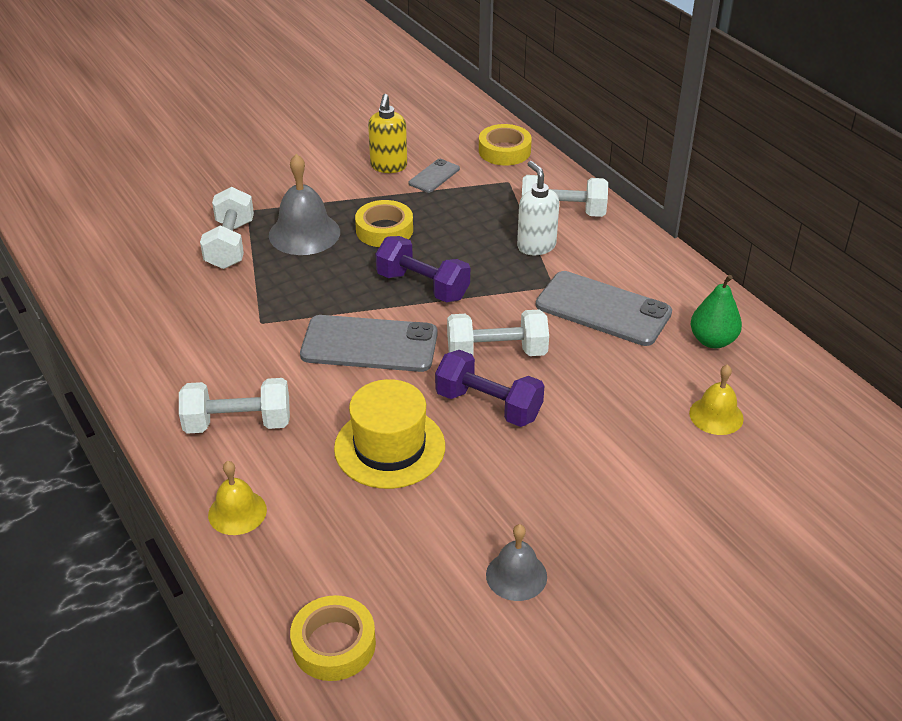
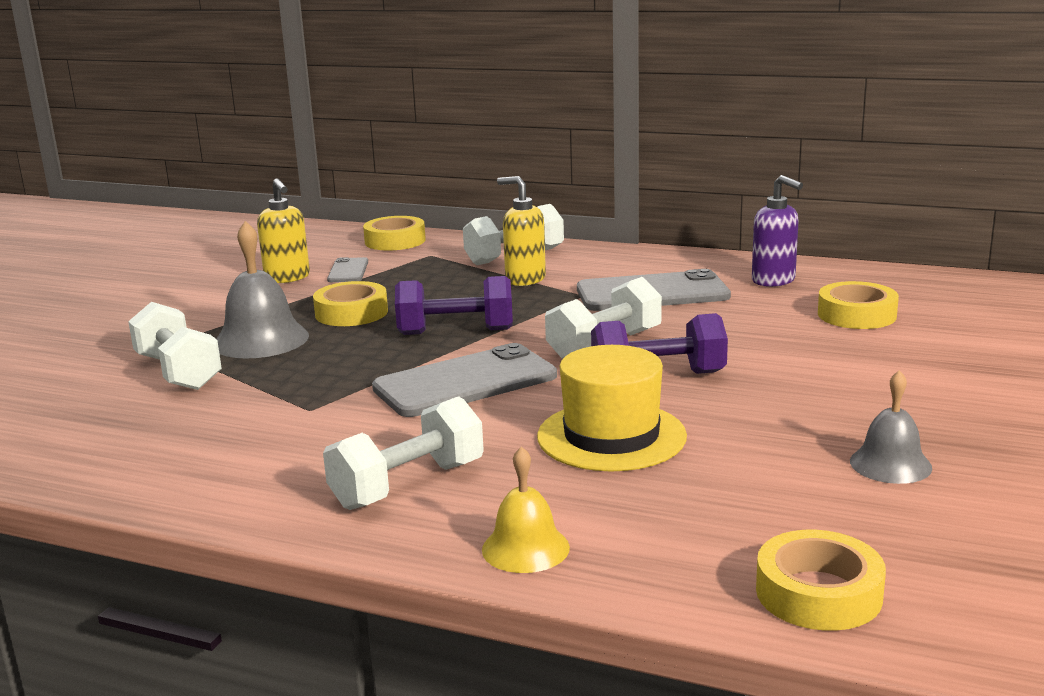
camera: 35 degrees left, 20 degrees down
white soap dispenser [517,161,559,255] -> yellow soap dispenser [497,176,546,286]
yellow bell [689,364,744,435] -> yellow tape [818,281,899,329]
green pear [691,275,742,348] -> purple soap dispenser [752,175,803,287]

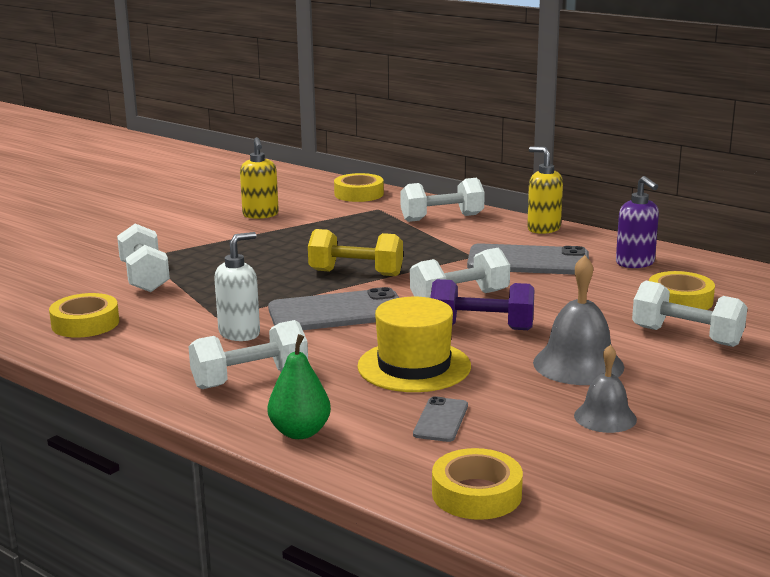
camera: 15 degrees right, 0 degrees up
grey bell [216,221,309,359] -> grey bell moved to [533,255,624,385]
yellow tape [313,281,388,326] -> yellow tape moved to [49,293,119,338]
grey phone [327,257,368,282] -> grey phone moved to [413,396,468,442]
purple dumbbell [395,276,513,335] -> yellow dumbbell [308,229,403,276]
yellow bell [482,446,570,573] -> green pear [268,334,331,439]
yellow soap dispenser [497,176,546,286] -> yellow soap dispenser moved to [527,146,563,234]
none -> white soap dispenser [214,232,260,341]
none -> white dumbbell [632,281,747,347]

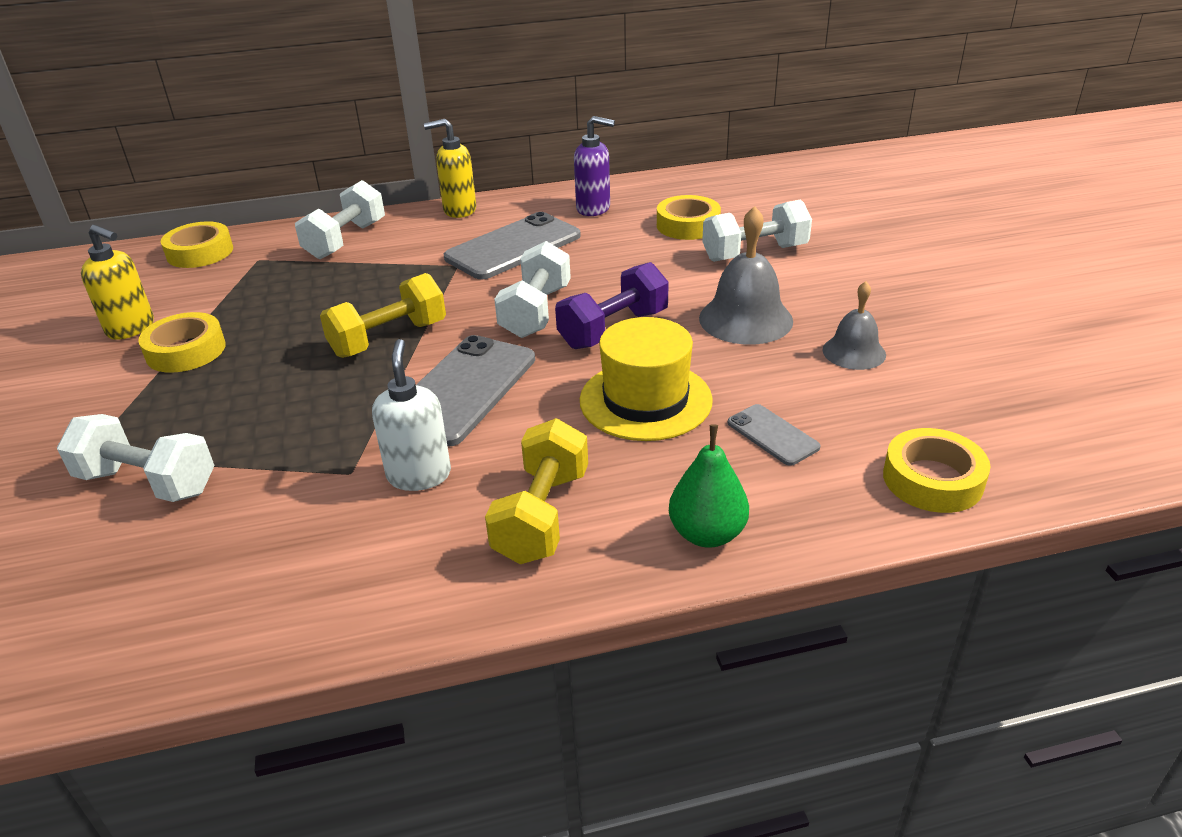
camera: 50 degrees left, 15 degrees up
yellow tape [49,293,119,338] -> yellow tape moved to [138,312,226,373]
white dumbbell [188,320,308,389] -> yellow dumbbell [485,418,588,564]

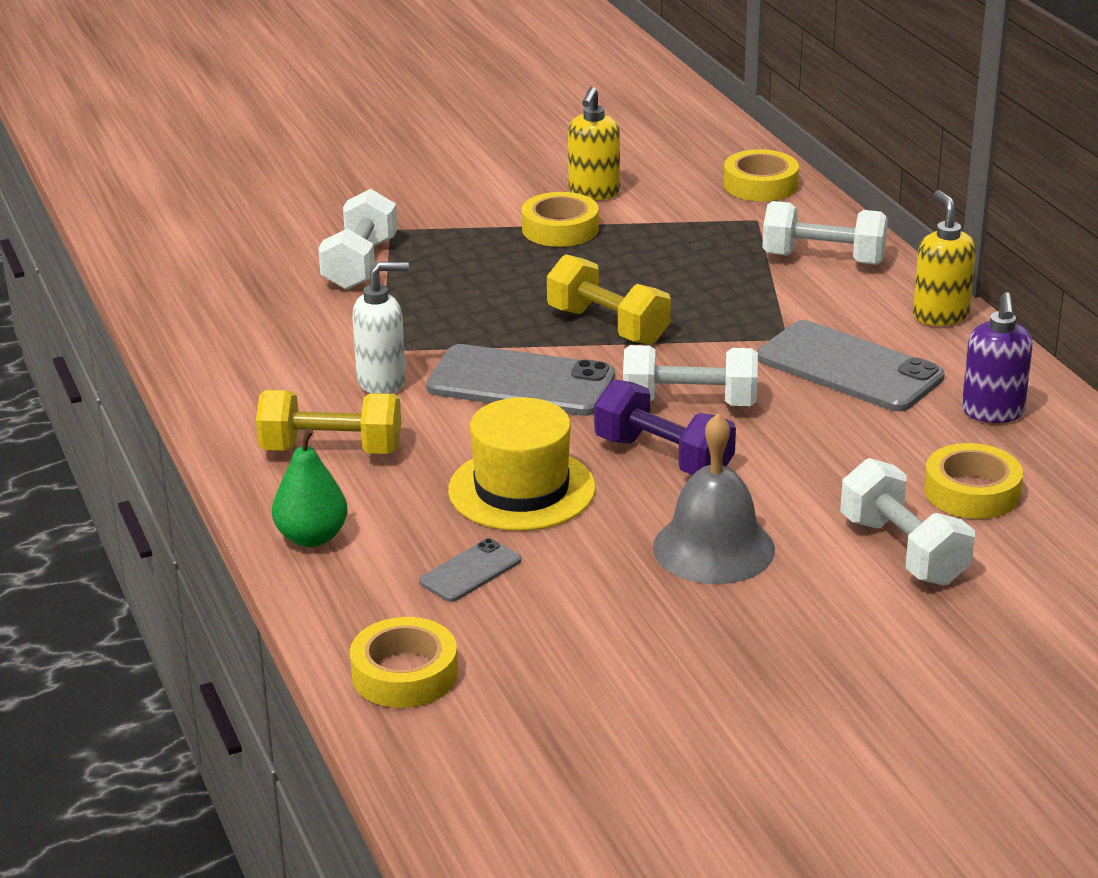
camera: 80 degrees right, 5 degrees down
grey bell [822,281,886,370] -> none

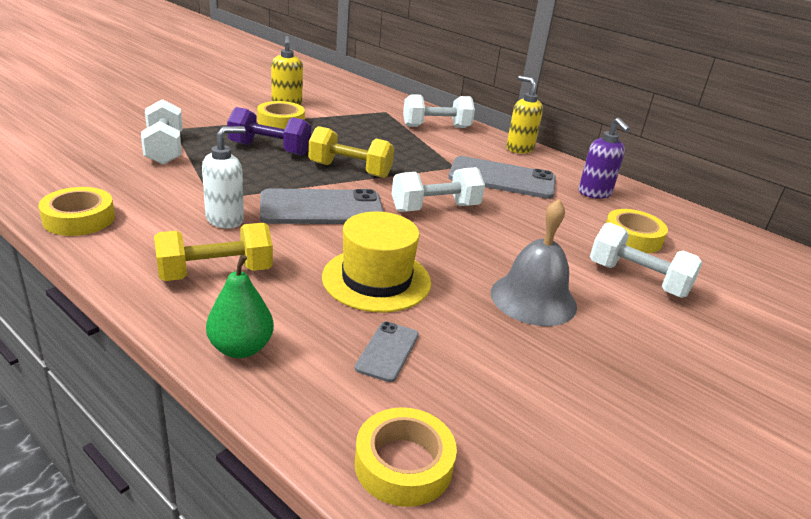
camera: 30 degrees left, 0 degrees up
purple dumbbell [594,379,736,475] -> purple dumbbell moved to [227,107,311,156]
yellow tape [724,149,799,201] -> yellow tape moved to [38,187,115,236]

